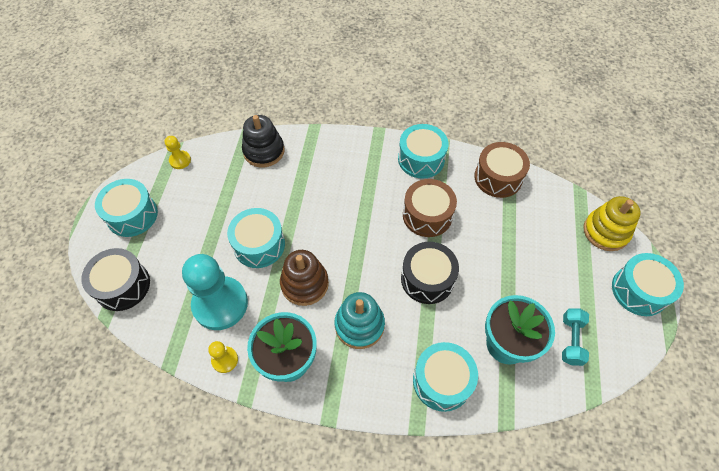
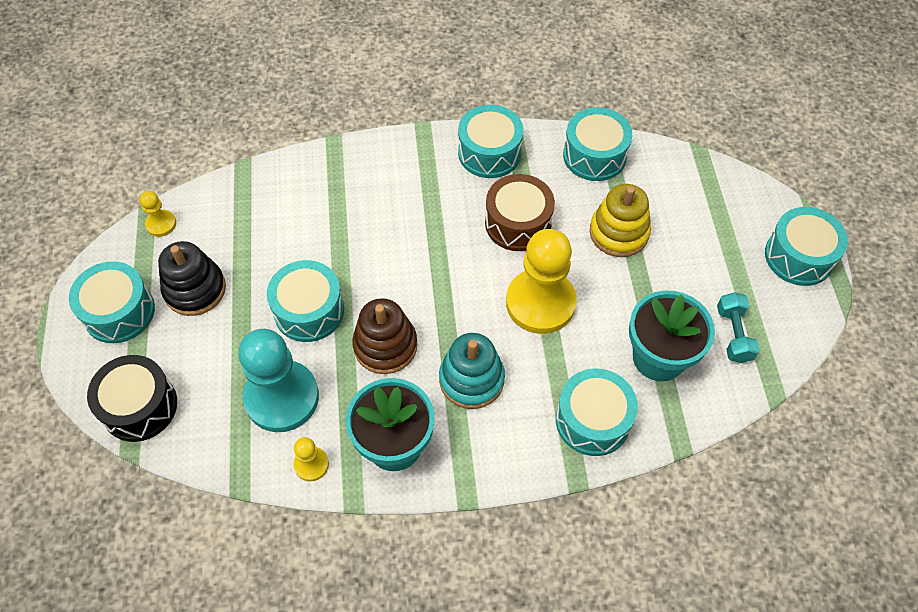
camera: 15 degrees left, 0 degrees up
black stacking toy [242,115,285,167] -> black stacking toy moved to [158,241,226,316]
black drum [401,242,459,304] -> yellow pawn [506,229,577,334]
brown drum [474,142,530,198] -> turquoise drum [563,107,632,181]
yellow stacking toy [583,196,641,251] -> yellow stacking toy moved to [590,184,651,257]

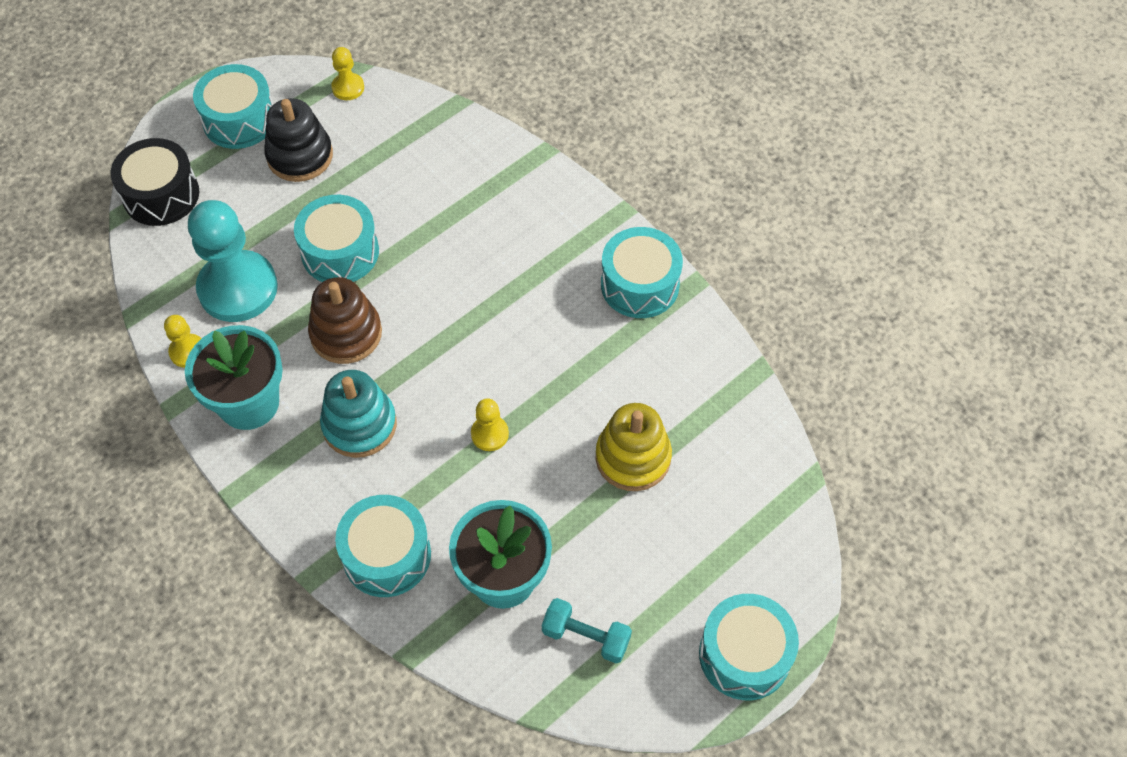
camera: 55 degrees right, 0 degrees up
brown drum [485,174,555,251] -> none
yellow pawn [506,229,577,334] -> yellow pawn [471,398,509,451], size x0.45
turquoise drum [563,107,632,181] -> none
turquoise dumbbell [717,292,760,363] -> turquoise dumbbell turned 60 degrees clockwise [542,598,632,663]

